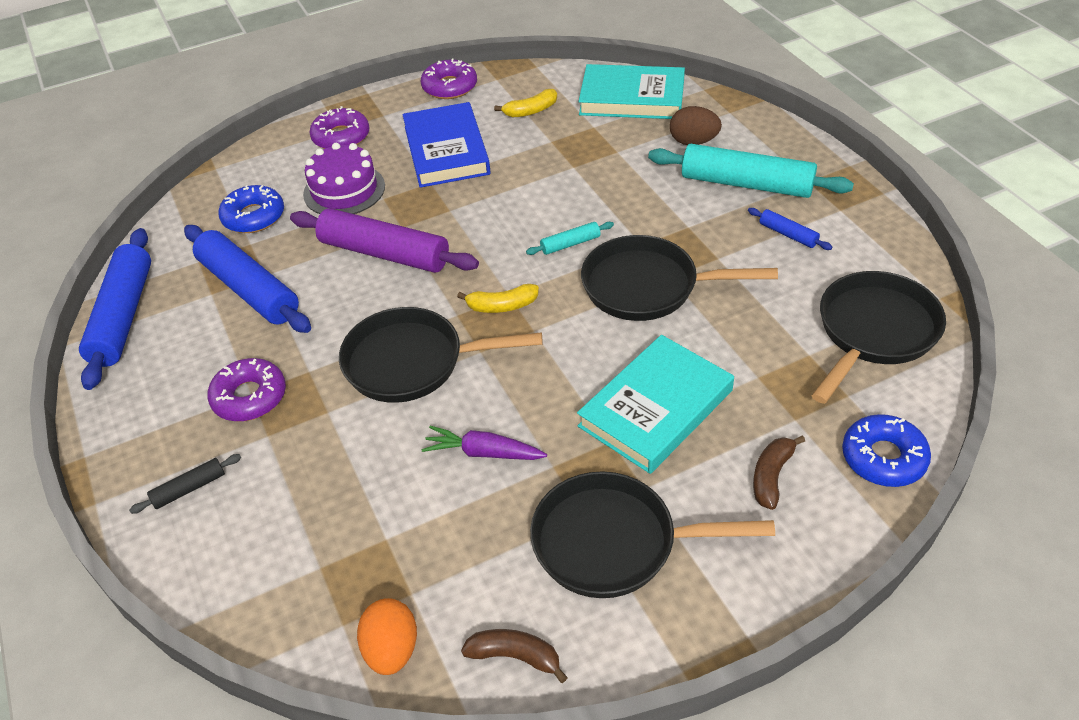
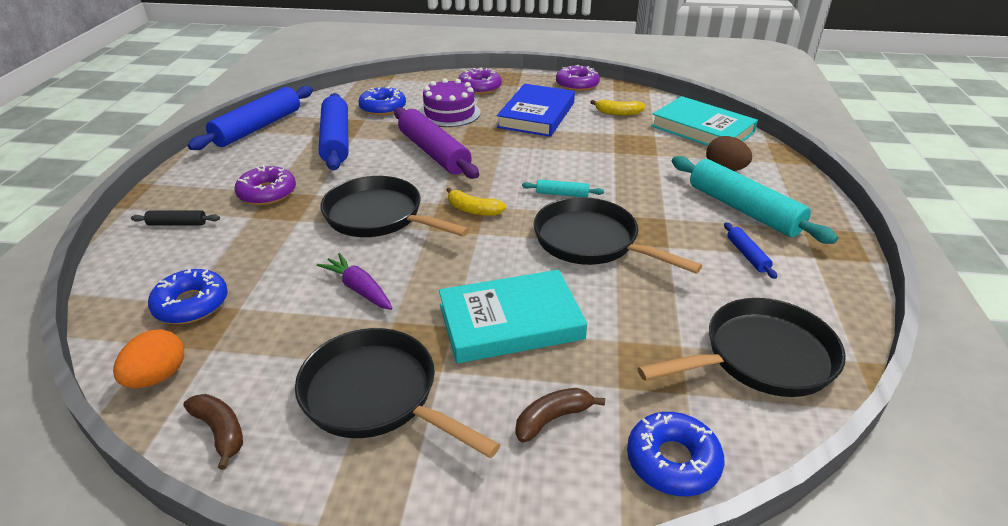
camera: 30 degrees right, 10 degrees down
none -> blue donut [148,269,228,324]

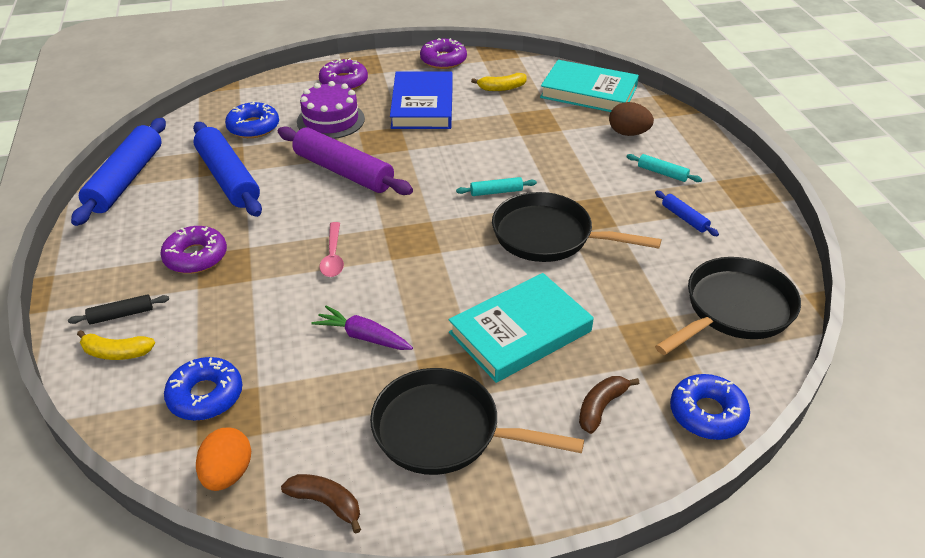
camera: 20 degrees left, 5 degrees up
black pan [321,176,469,237] -> pink spoon [319,222,344,277]
yellow banana [446,187,506,216] -> yellow banana moved to [77,330,155,360]
turquoise rolling pin [672,156,838,244] -> turquoise rolling pin [626,154,702,182], size x0.45

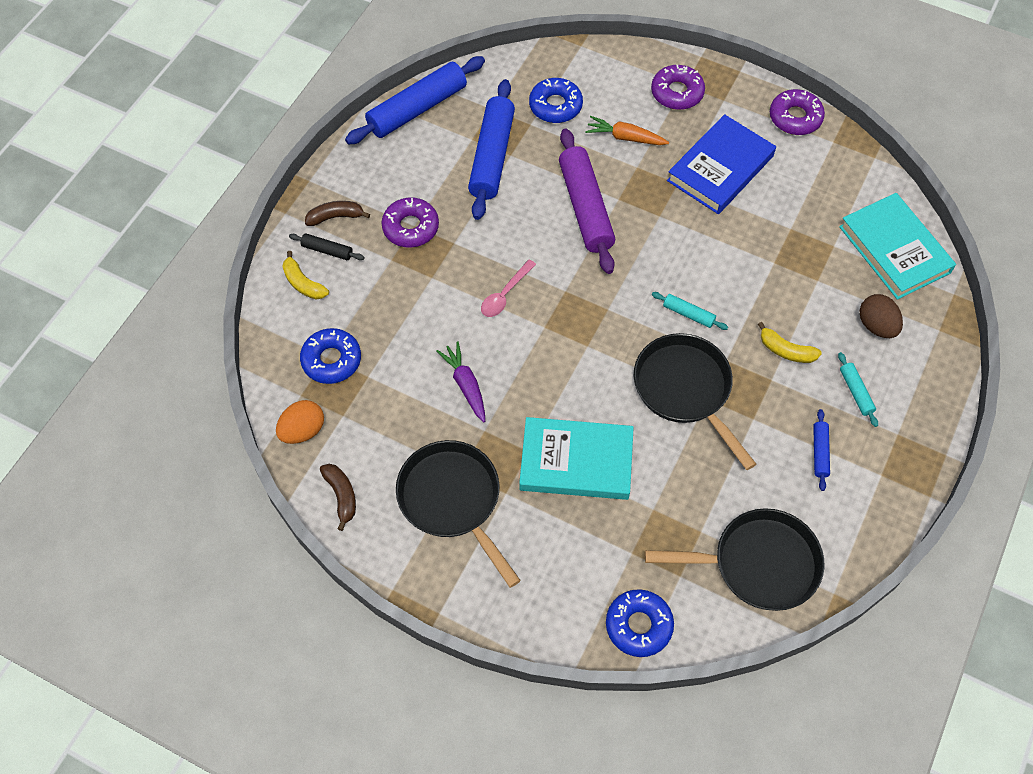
camera: 40 degrees right, 20 degrees up
purple cake [297,81,365,139] -> orange carrot [585,116,669,145]
yellow banana [471,73,527,91] -> yellow banana moved to [758,322,822,363]
brown banana [579,376,639,434] -> brown banana moved to [305,201,370,226]

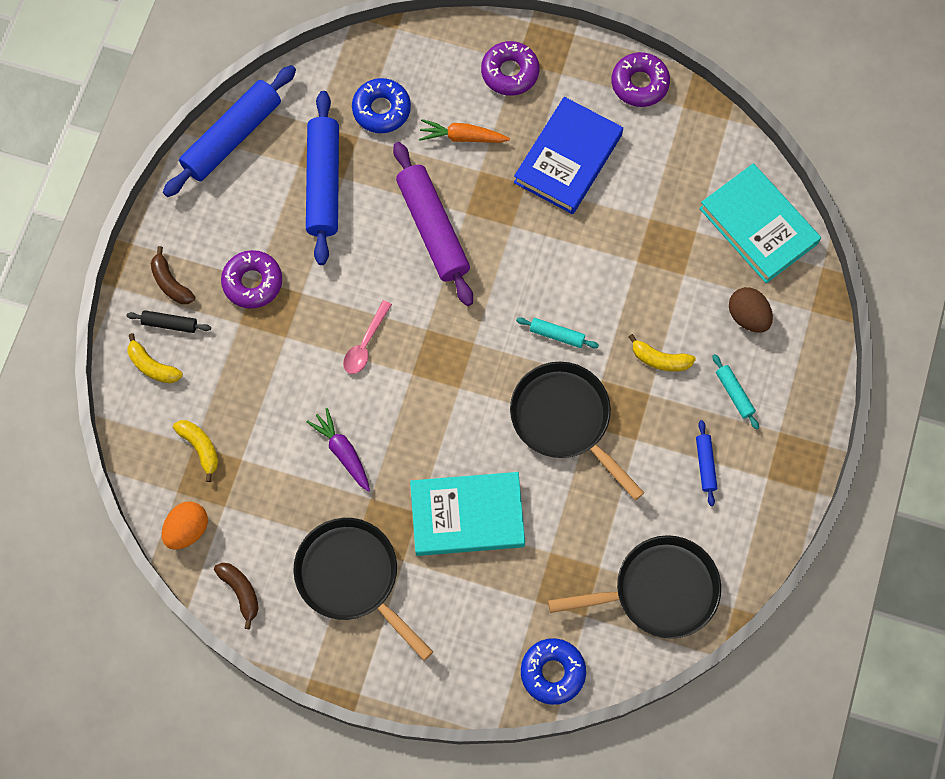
camera: 10 degrees left, 10 degrees up
blue donut [300,328,361,384] -> yellow banana [173,420,218,482]
brown banana [305,201,370,226] -> brown banana turned 105 degrees counterclockwise [151,246,195,304]

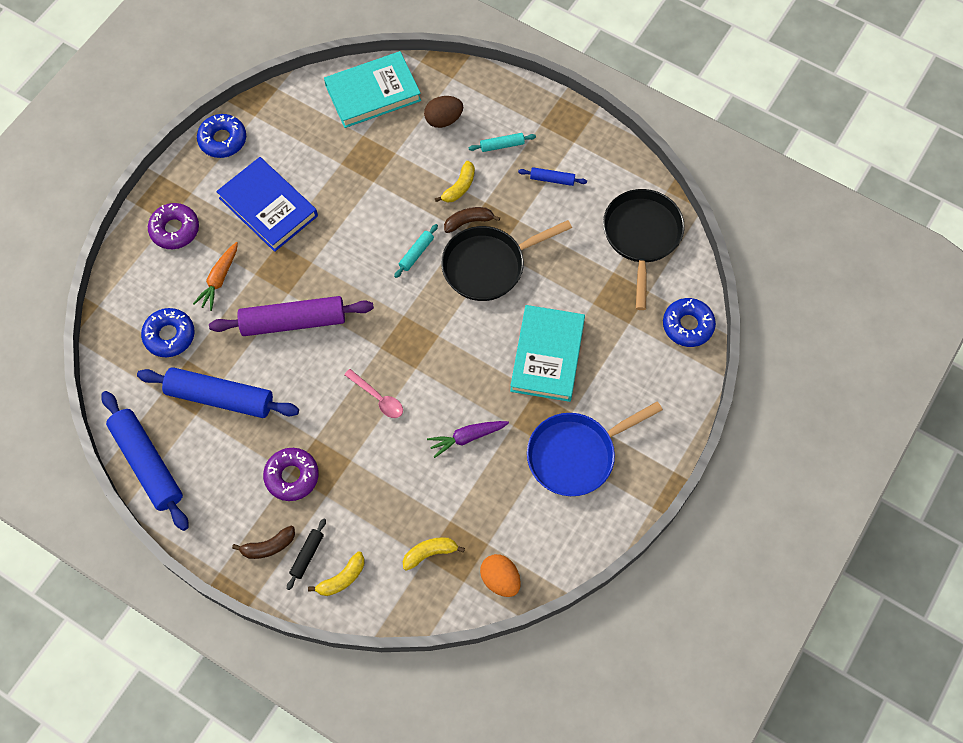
camera: 75 degrees left, 5 degrees down
brown banana [214,563,259,629] -> brown banana moved to [444,207,500,233]
black pan [293,518,433,660] -> blue pan [527,401,663,496]
purple donut [612,52,670,107] -> blue donut [197,114,246,158]

